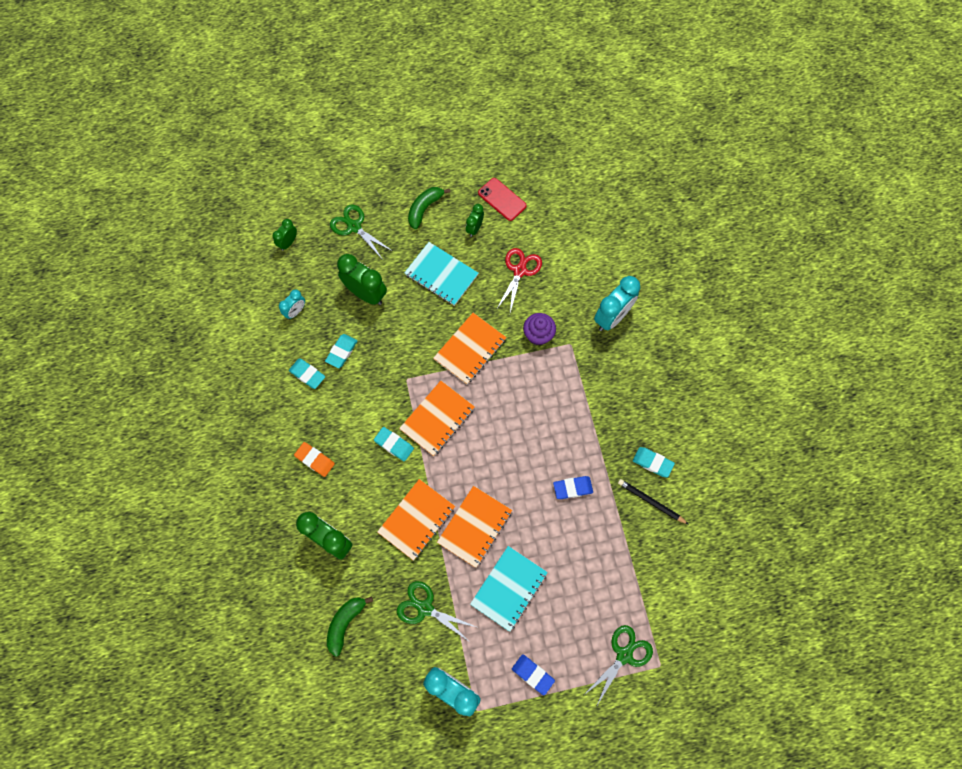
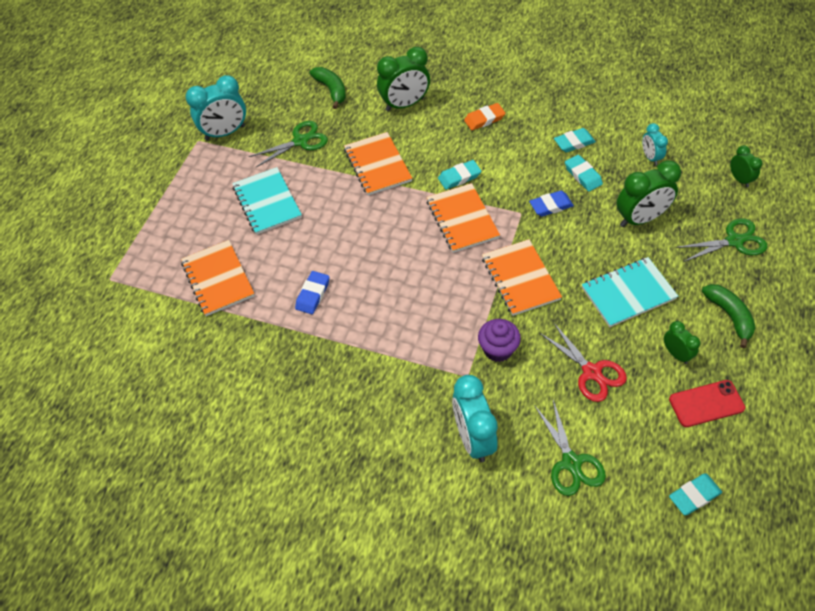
camera: 125 degrees right, 15 degrees down
orange notebook [437,486,512,568] -> orange notebook moved to [181,240,255,316]
blue eraser [512,654,555,695] -> blue eraser moved to [529,191,574,217]
green scissors [584,625,653,707] -> green scissors moved to [534,400,606,496]
black pencil [618,479,689,525] -> none
turquoise eraser [633,447,675,478] -> turquoise eraser moved to [669,474,722,515]

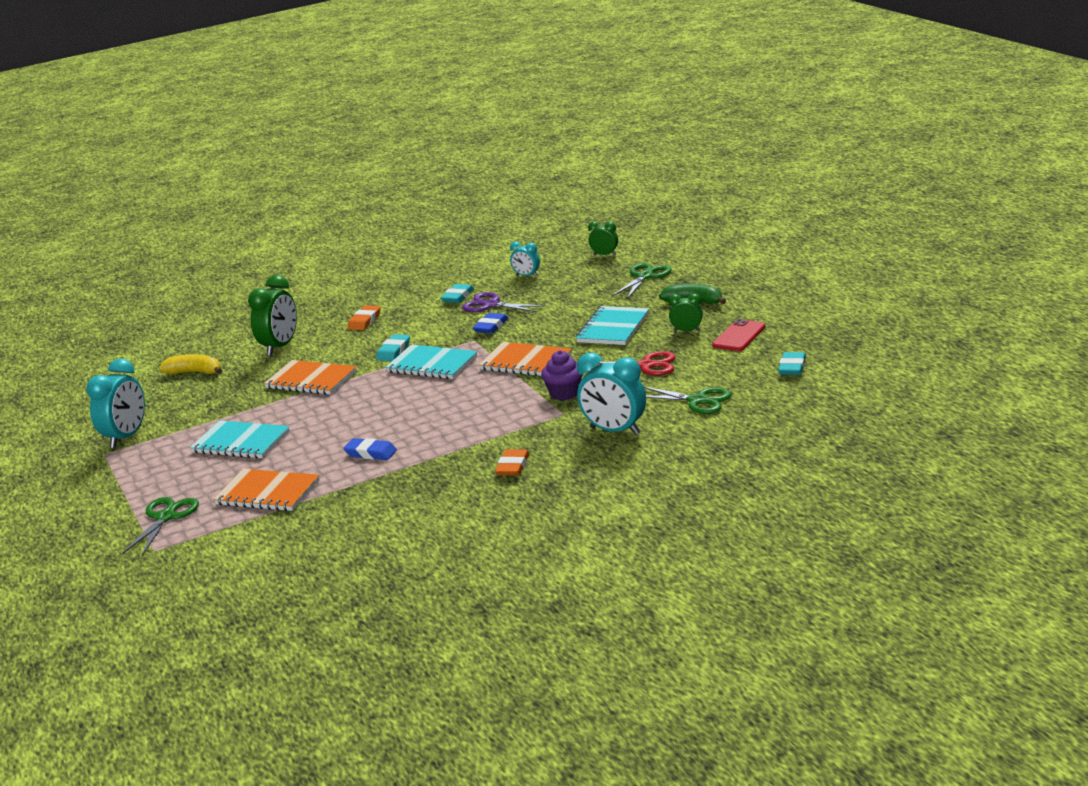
camera: 45 degrees left, 30 degrees down
green scissors [248,121,328,168] -> green scissors moved to [122,497,199,556]
blue eraser [295,271,330,314] -> blue eraser turned 45 degrees counterclockwise [343,438,397,460]
green banana [310,67,346,109] -> yellow banana [159,354,222,374]
orange notebook [426,183,500,253] -> turquoise notebook [385,344,477,379]
turquoise eraser [565,155,603,192] -> purple scissors [462,292,545,312]
green clock [616,160,681,227] -> none
none -> orange eraser [495,449,529,476]

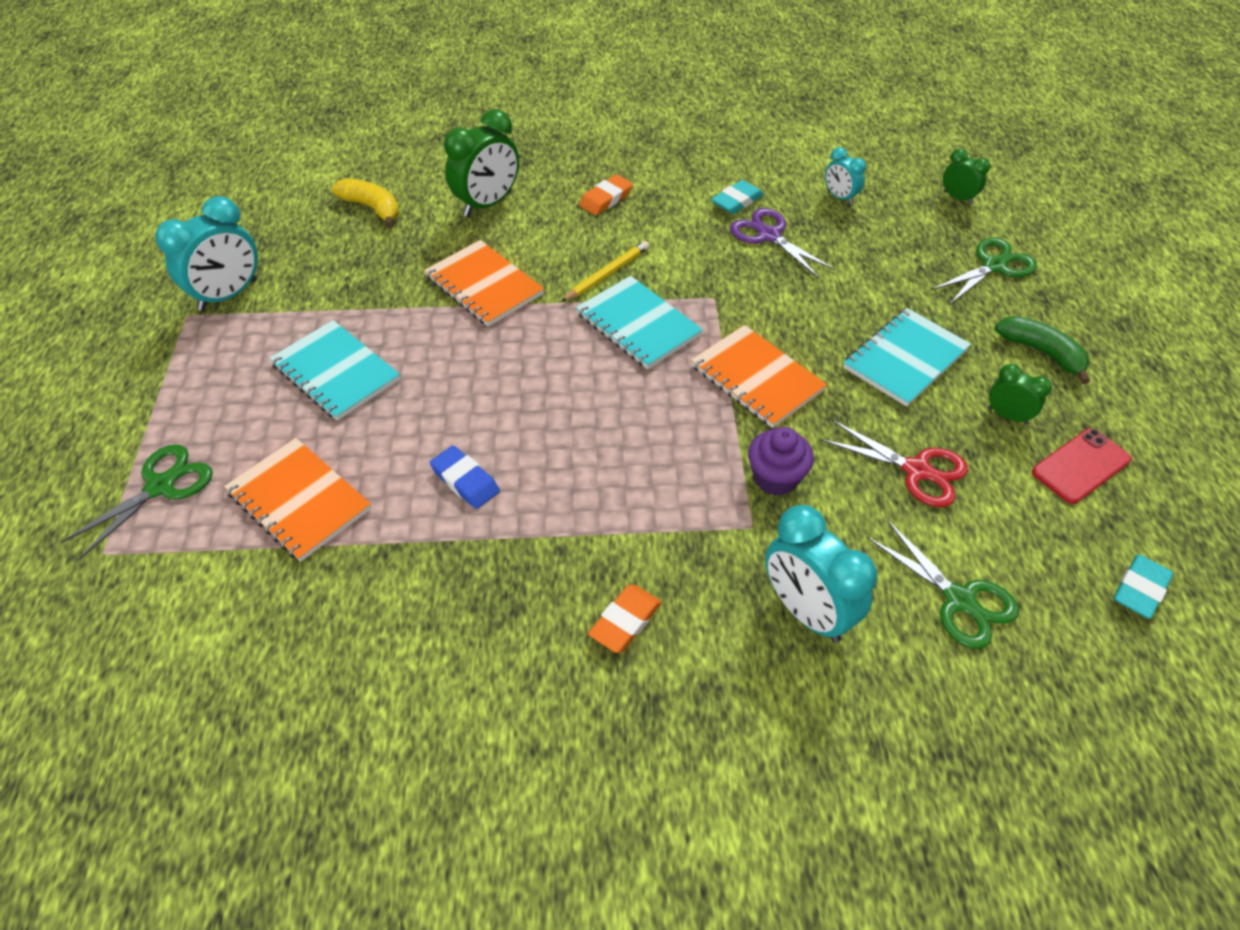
camera: 20 degrees right, 25 degrees up
turquoise eraser [376,334,410,361] -> yellow pencil [561,241,649,302]
blue eraser [473,313,508,334] -> none

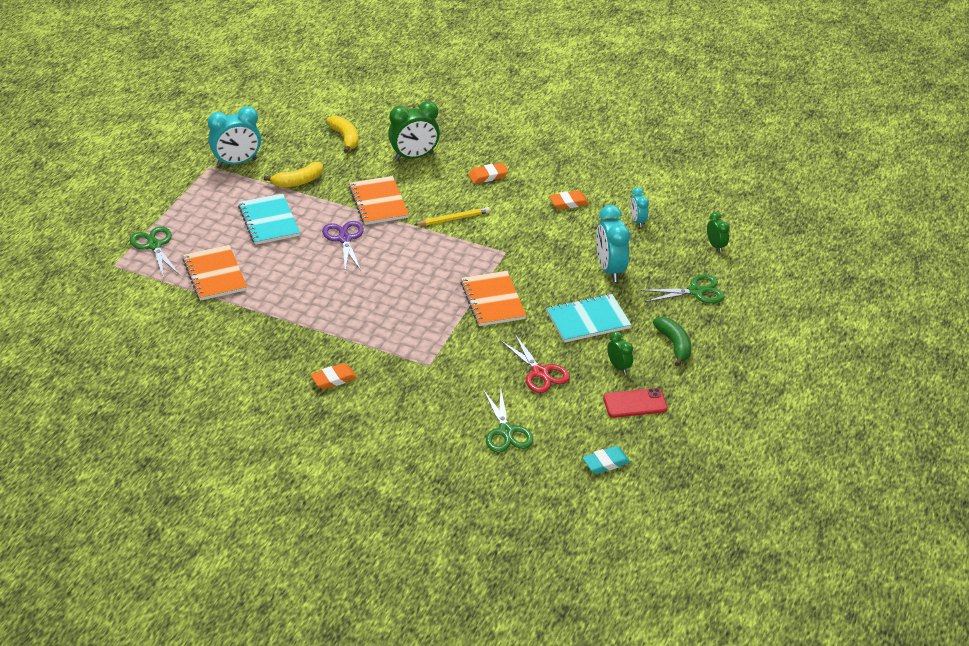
camera: 25 degrees right, 10 degrees down
green scissors [61,444,213,560] -> green scissors turned 90 degrees counterclockwise [130,226,179,276]
blue eraser [430,445,500,509] -> none
turquoise notebook [576,276,703,369] -> none
turquoise eraser [711,180,764,214] -> orange eraser [549,190,589,210]
purple scissors [730,208,835,278] -> purple scissors moved to [322,221,364,272]
purple cupcake [748,427,814,496] -> none
turquoise clock [765,505,877,643] -> turquoise clock moved to [596,205,630,282]
none -> yellow banana [264,162,323,187]

